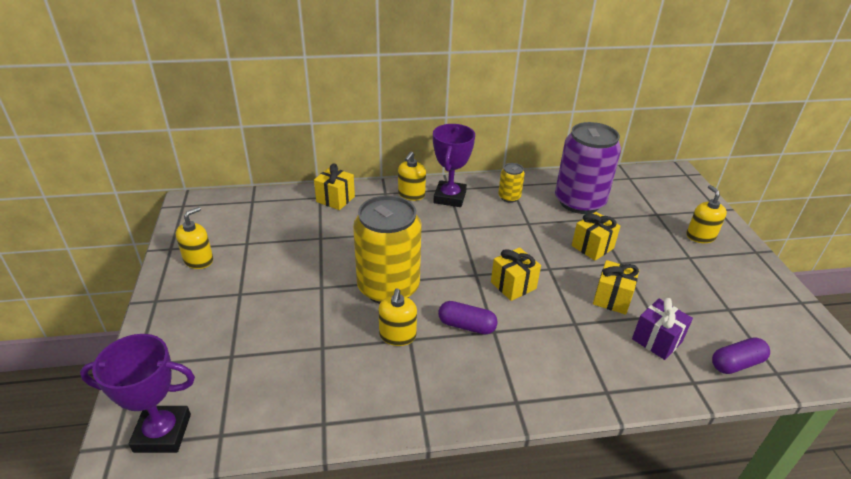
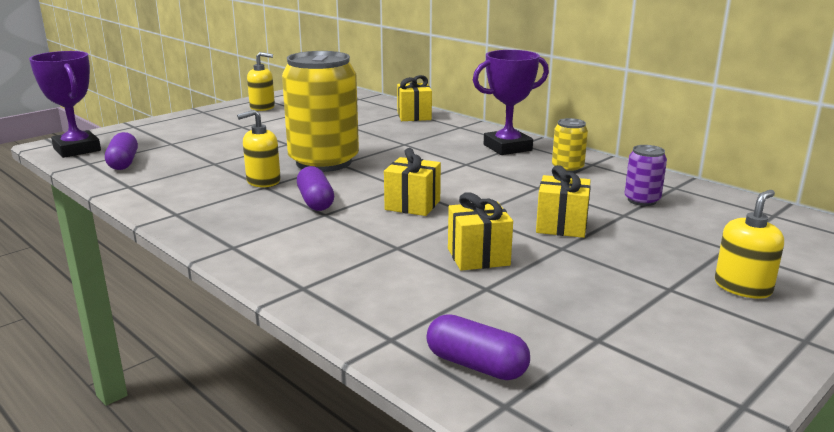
camera: 55 degrees right, 15 degrees down
yellow soap dispenser [398,151,426,201] -> none
purple can [555,122,621,214] -> purple can [624,145,667,206], size x0.45
purple gift [632,298,693,360] -> none
none -> purple capsule [105,132,138,170]

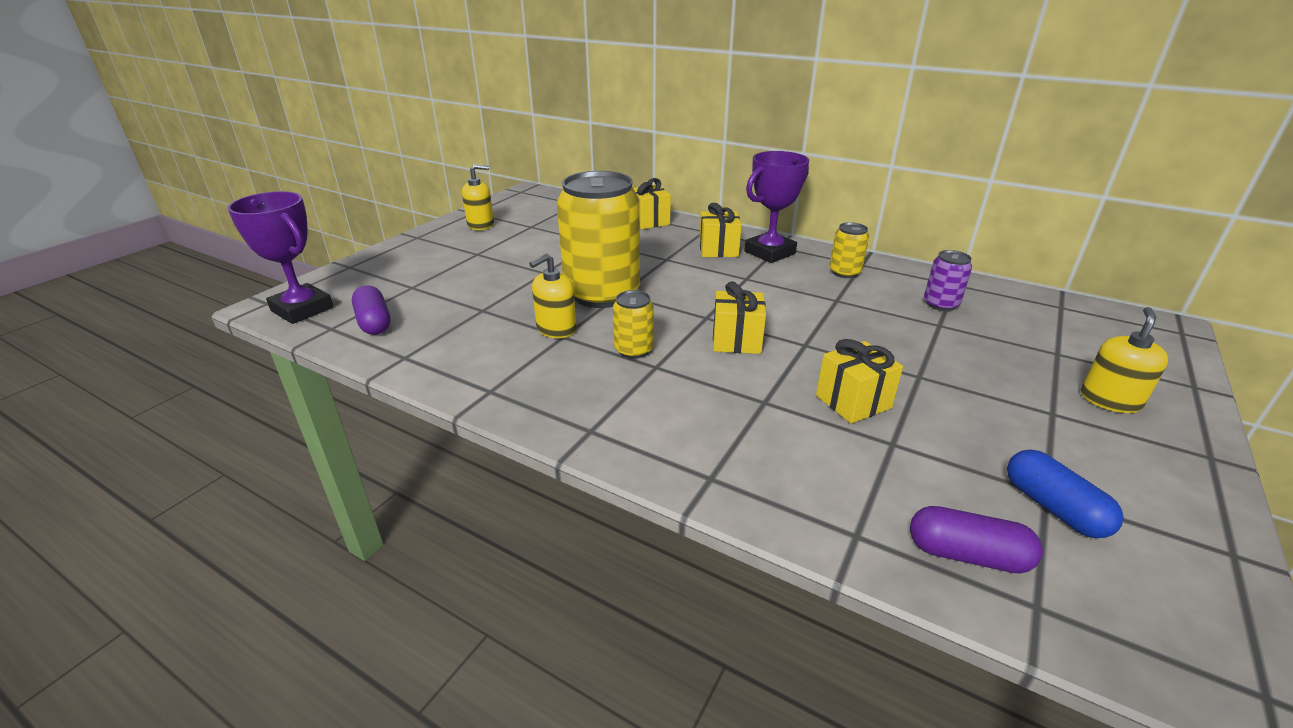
camera: 15 degrees left, 10 degrees up
purple capsule [297,166,334,211] -> yellow can [613,290,654,359]
yellow gift [536,165,591,238] -> yellow gift moved to [699,203,742,257]
none -> blue capsule [1007,449,1124,538]

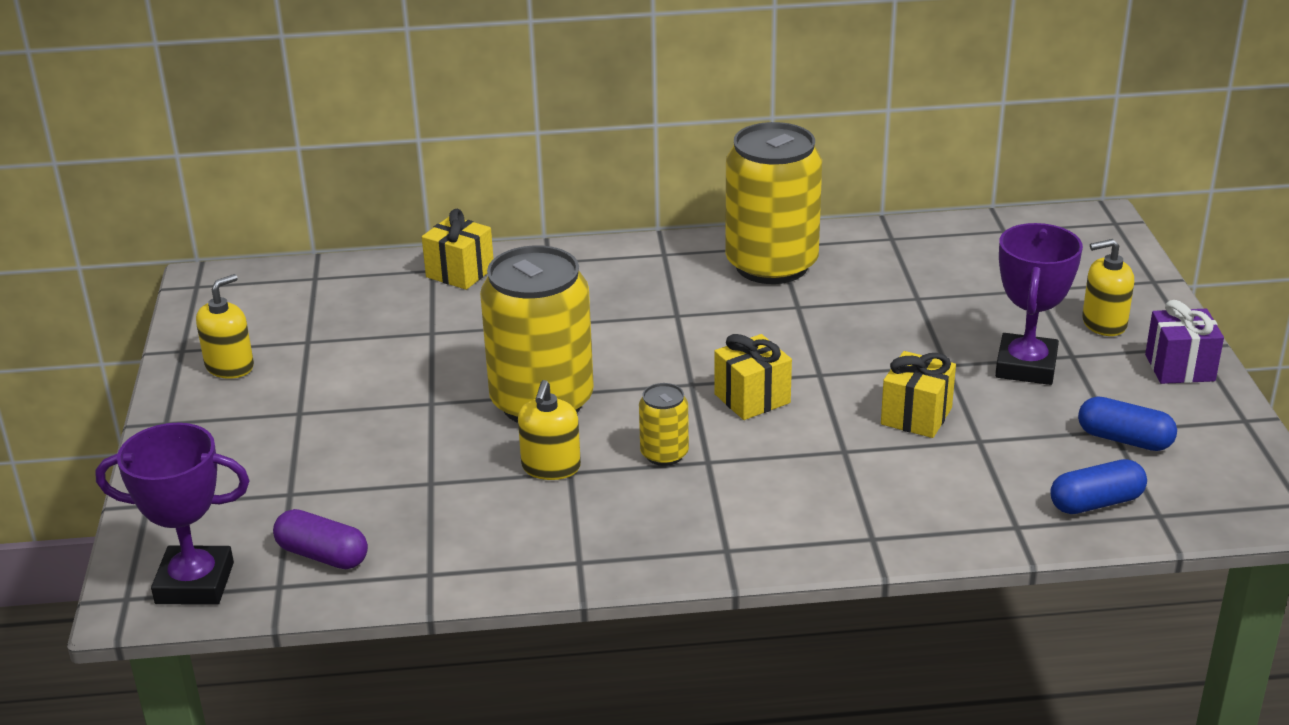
camera: 35 degrees left, 0 degrees up
yellow gift [699,203,742,257] -> none
purple trophy [744,151,809,263] -> purple trophy moved to [995,223,1083,385]
yellow can [829,222,869,278] -> yellow can [725,122,822,284], size x2.24
purple capsule [910,506,1043,574] -> blue capsule [1050,459,1147,514]
purple can [924,250,972,311] -> none
yellow soap dispenser [1081,307,1168,413] -> yellow soap dispenser turned 90 degrees counterclockwise [1082,239,1134,336]
none -> purple gift [1145,300,1224,384]

